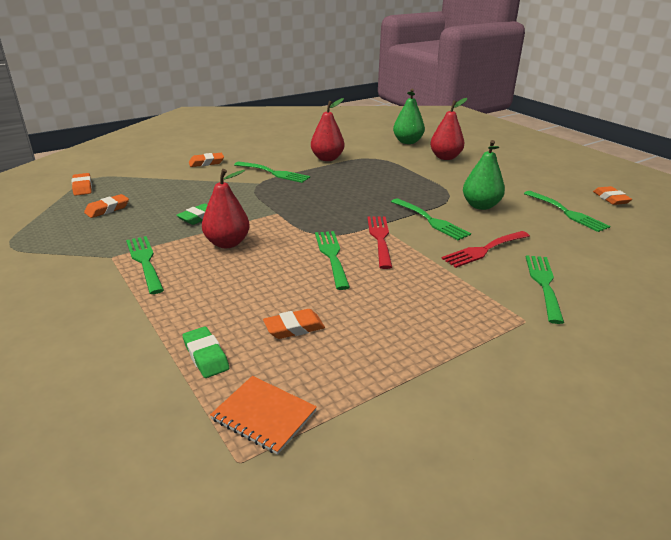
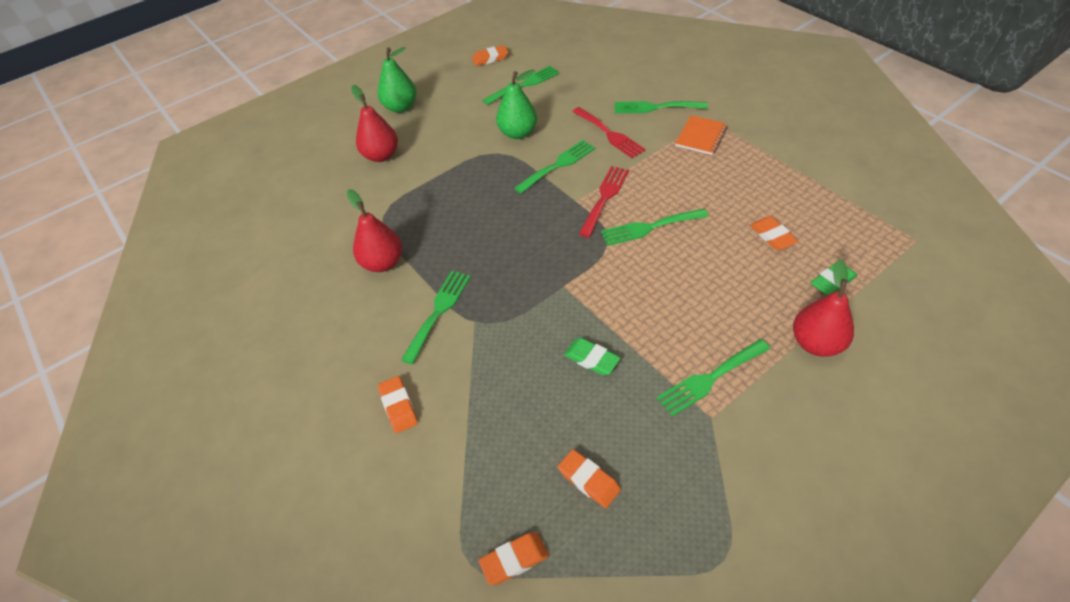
camera: 90 degrees left, 20 degrees up
red pear [202,169,250,248] -> red pear moved to [793,259,854,357]
orange notebook [210,376,317,455] -> orange notebook moved to [675,115,728,155]
red fork [367,216,392,269] -> red fork turned 120 degrees clockwise [579,166,629,238]
green pear [393,89,425,144] -> green pear moved to [378,47,417,113]

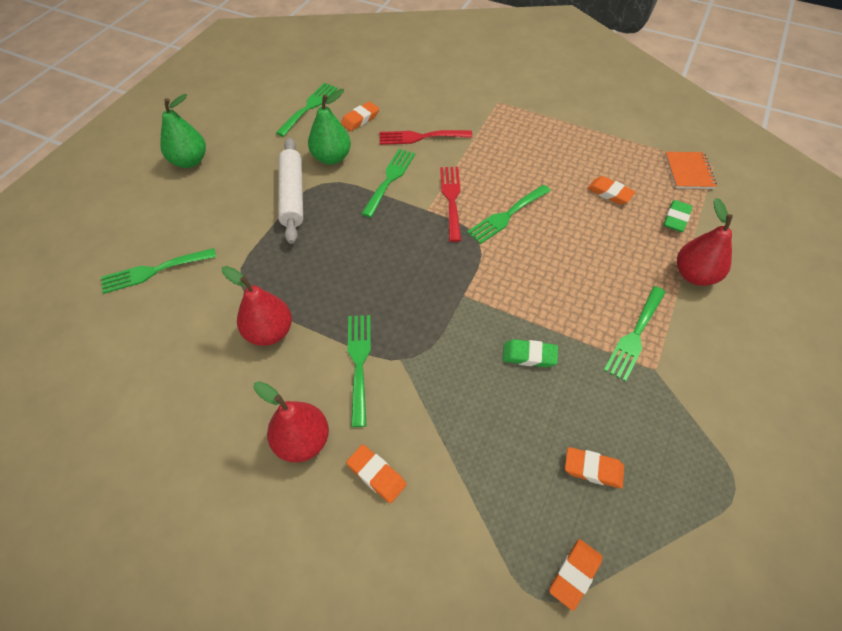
camera: 30 degrees left, 5 degrees up
red pear [351,85,398,162] -> red pear moved to [253,381,329,463]
orange eraser [472,45,508,66] -> orange eraser moved to [341,101,379,131]
red fork [572,107,646,159] -> red fork turned 150 degrees clockwise [379,130,473,145]
green fork [615,101,708,113] -> green fork moved to [101,248,216,294]
orange notebook [675,115,728,155] -> orange notebook moved to [665,152,717,189]
none -> white rolling pin [278,138,303,244]

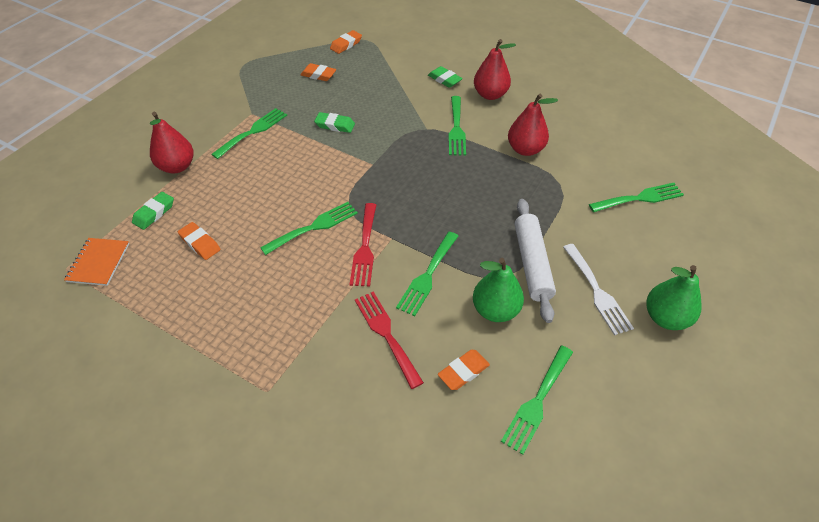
camera: 175 degrees left, 5 degrees down
orange eraser [346,445,406,503] -> green eraser [428,66,463,88]
red fork [379,130,473,145] -> red fork turned 120 degrees counterclockwise [355,291,424,389]
none -> white fork [563,244,634,335]

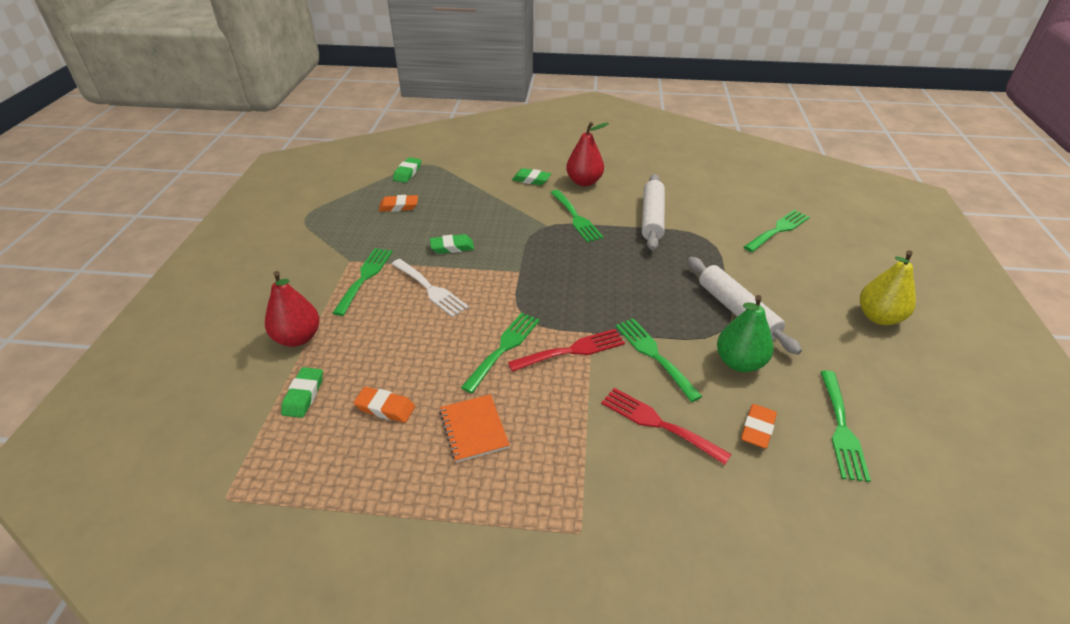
camera: 25 degrees left, 10 degrees down
orange notebook [64,238,129,286] -> orange notebook moved to [439,394,510,463]
orange eraser [330,30,362,54] -> green eraser [393,157,421,183]
red fork [350,203,376,287] -> red fork turned 90 degrees counterclockwise [508,329,625,372]
green fork [396,232,458,316] -> green fork turned 150 degrees clockwise [616,318,703,402]
red pear [508,93,558,156] -> white rolling pin [642,174,665,250]
white fork [563,244,634,335] -> white fork moved to [392,259,469,317]
green pear [646,265,702,330] -> yellow pear [860,250,916,325]

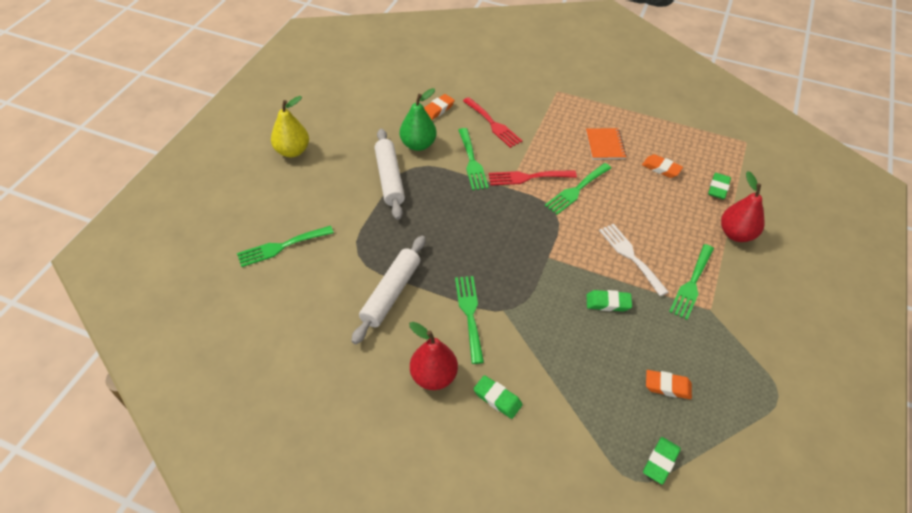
camera: 165 degrees left, 10 degrees up
green fork [821,370,871,482] -> none

